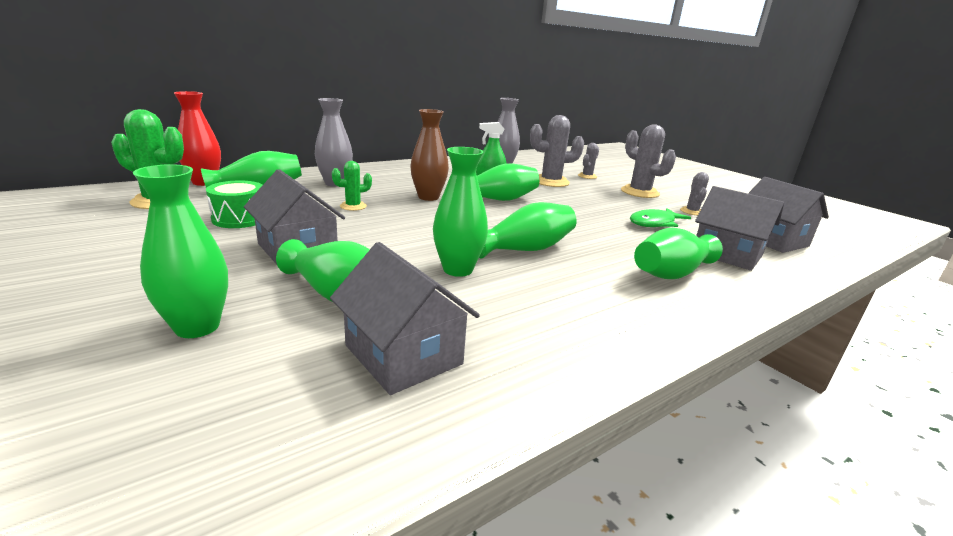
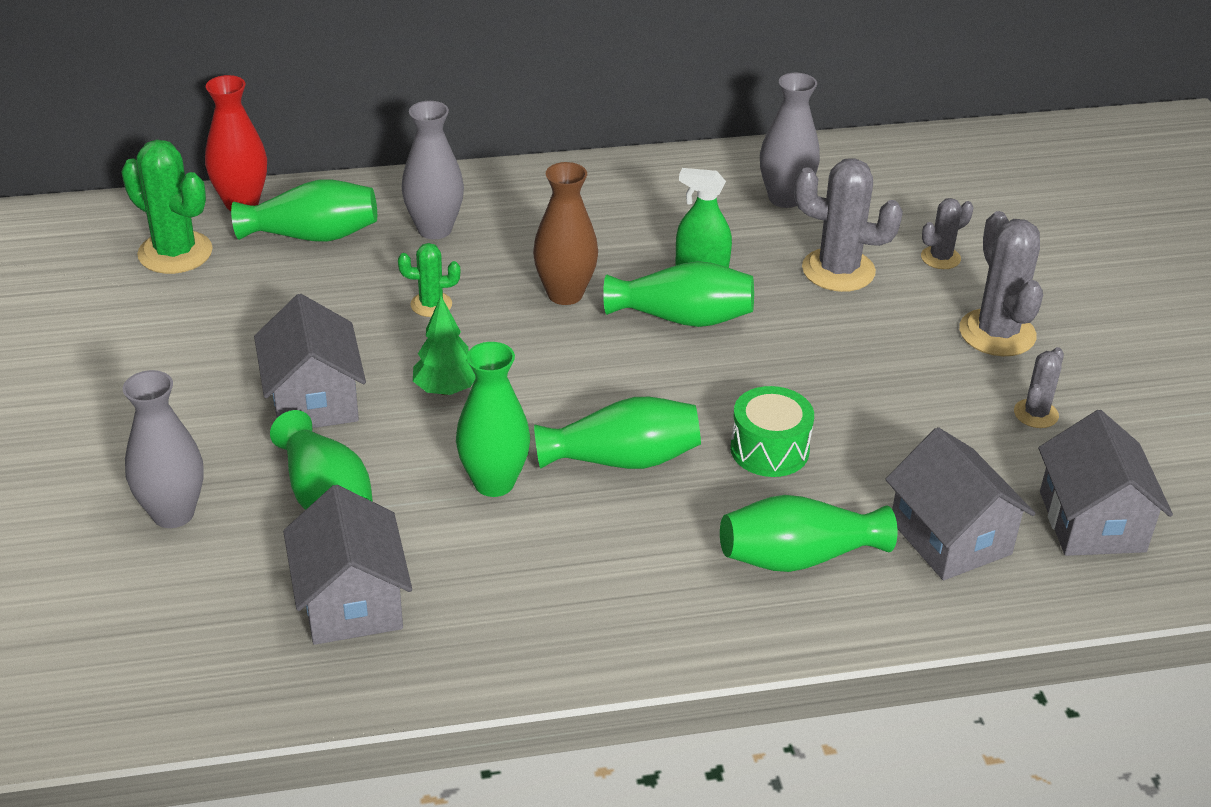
camera: 25 degrees right, 15 degrees up
green vase [133,164,228,338] -> grey vase [123,370,204,528]
green drum [206,180,262,228] -> green drum moved to [730,386,814,477]
green fish [630,208,691,227] -> none
none -> green tree [413,296,476,395]

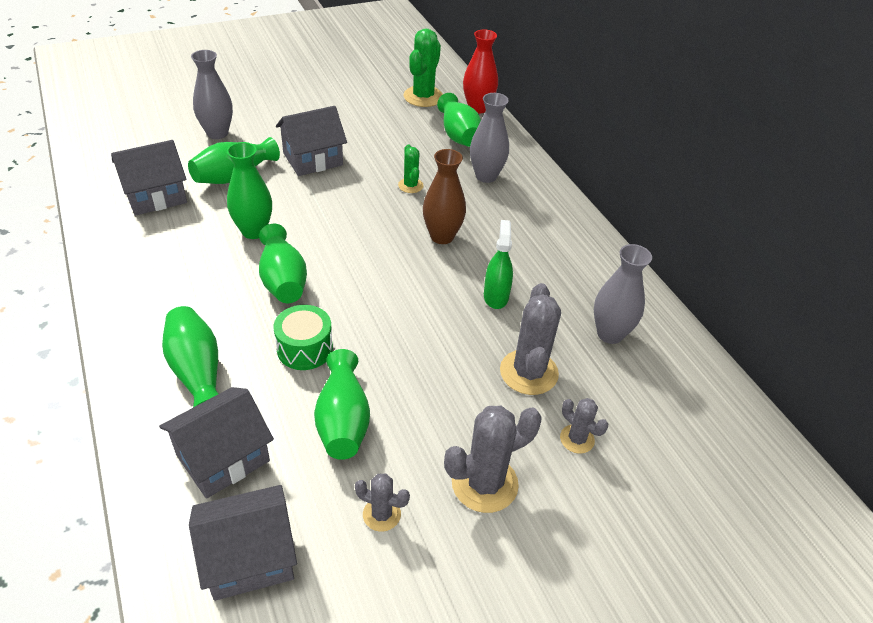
camera: 75 degrees right, 5 degrees up
green tree [413,296,476,395] -> none
green vase [603,261,754,327] -> green vase moved to [314,349,370,460]

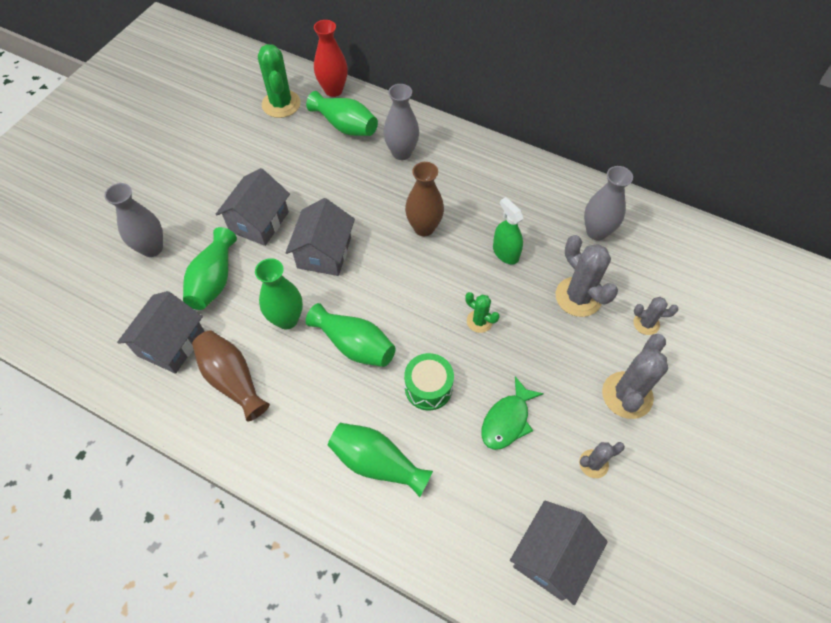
camera: 35 degrees left, 15 degrees up
grey house [159,387,274,499] -> grey house moved to [286,198,355,276]
green vase [314,349,370,460] -> green fish [482,376,544,450]
green cactus [398,144,424,193] -> green cactus moved to [466,292,500,333]
none -> brown vase [192,331,270,422]

